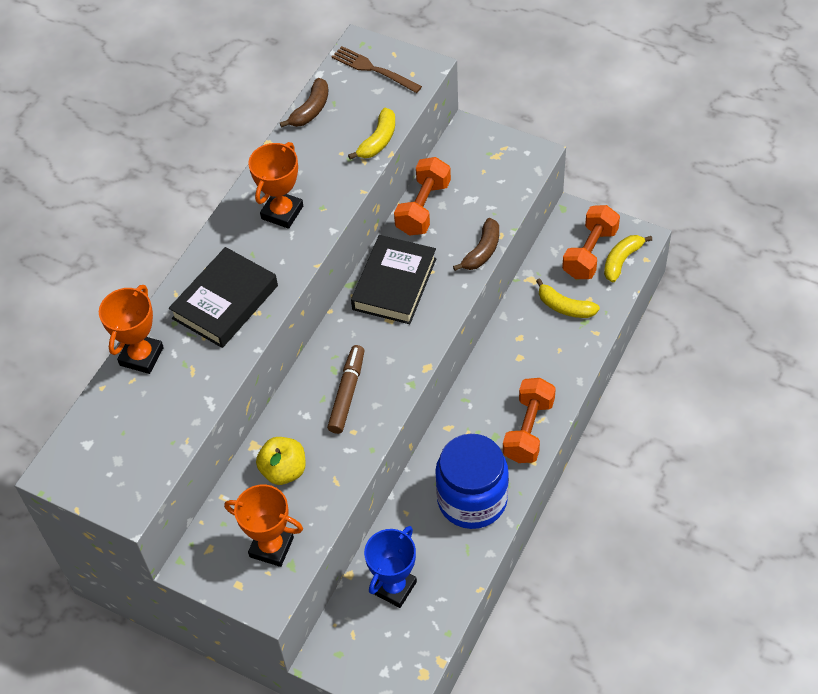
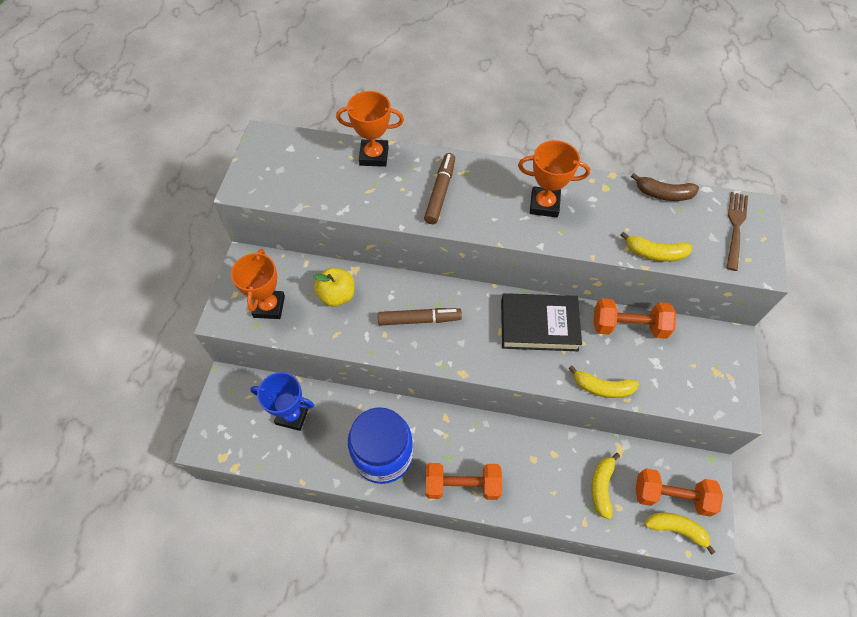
camera: 70 degrees right, 5 degrees up
black book [169,247,278,348] -> brown marker [424,153,455,224]
brown banana [453,218,499,271] -> yellow banana [568,365,639,398]

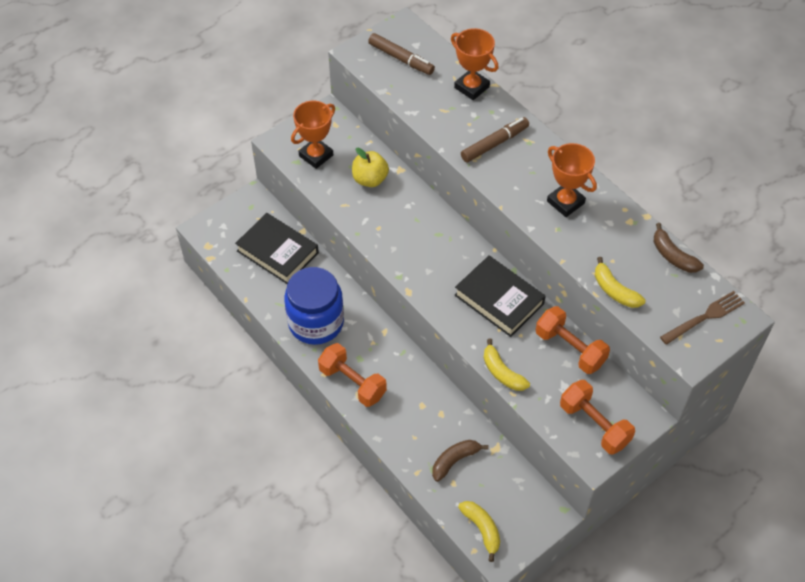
camera: 40 degrees right, 5 degrees down
blue trophy [250,372,314,431] -> black book [235,213,319,284]
brown marker [378,308,462,325] -> brown marker moved to [368,33,435,75]
yellow banana [592,453,620,519] -> brown banana [432,440,489,482]
orange dumbbell [636,468,723,517] -> orange dumbbell moved to [560,380,635,455]

